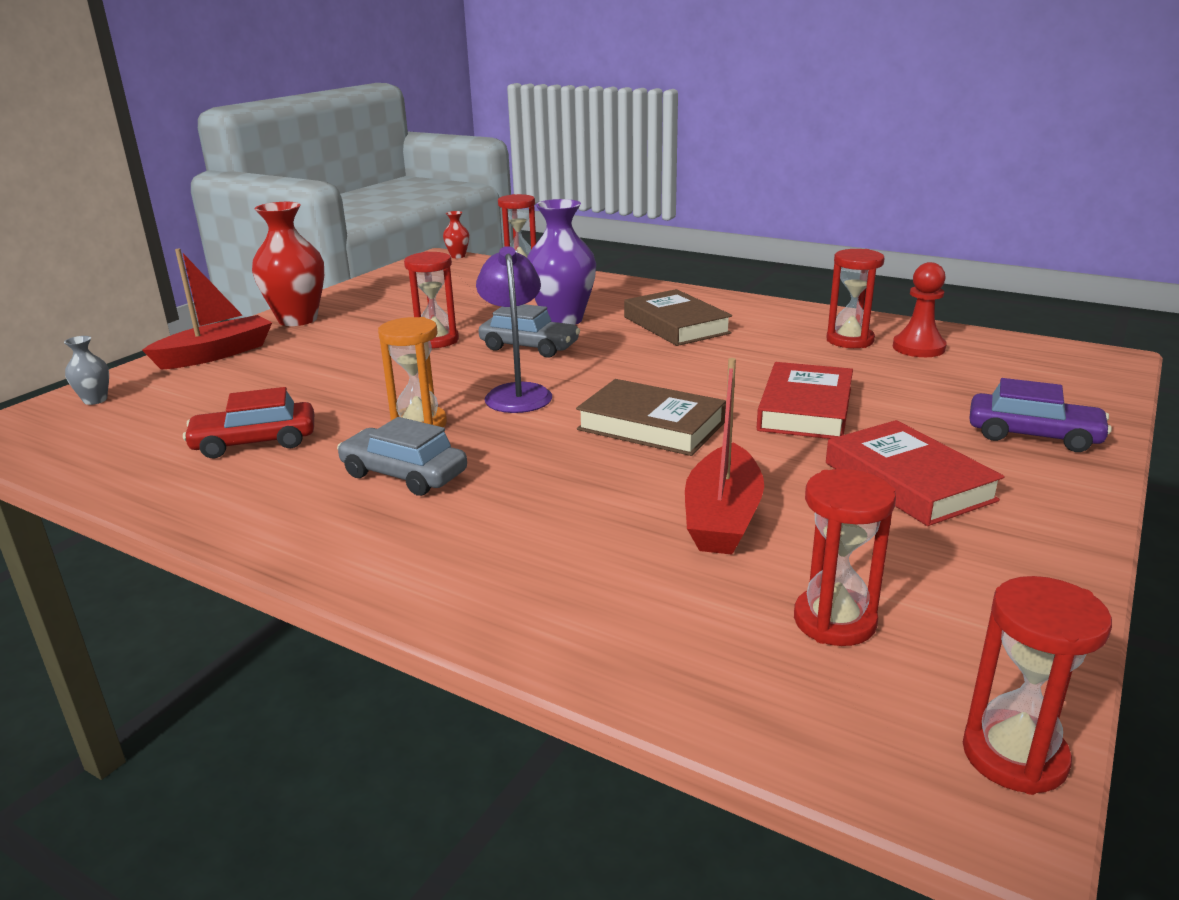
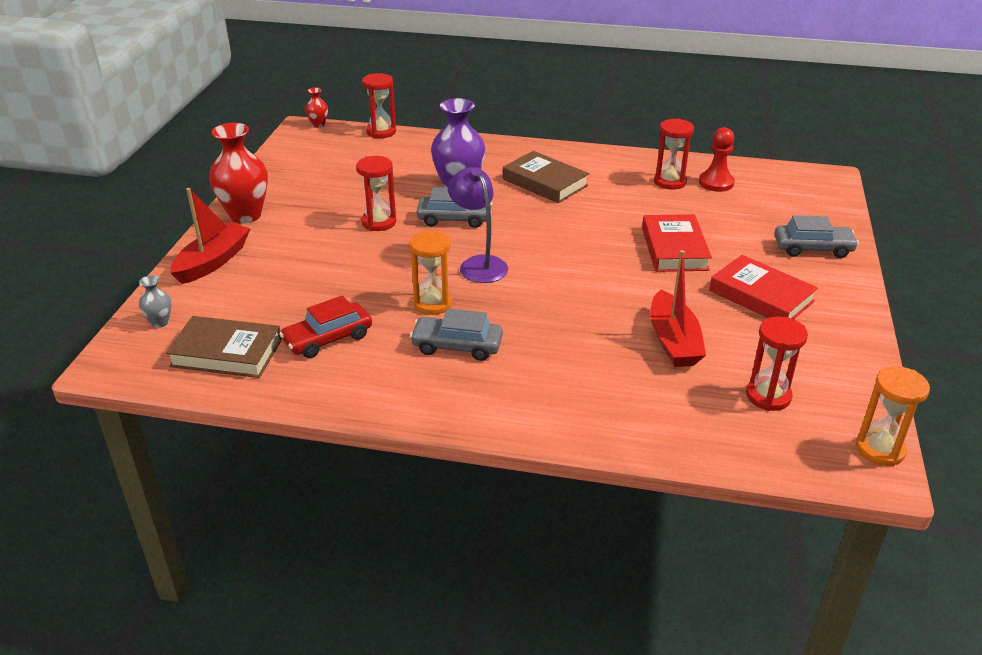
camera: 20 degrees left, 10 degrees up
brown book [576,379,726,456] -> brown book moved to [166,316,282,378]
red hourglass [963,576,1112,795] -> orange hourglass [856,366,930,466]
purple car [969,378,1112,452] -> grey car [774,215,859,258]

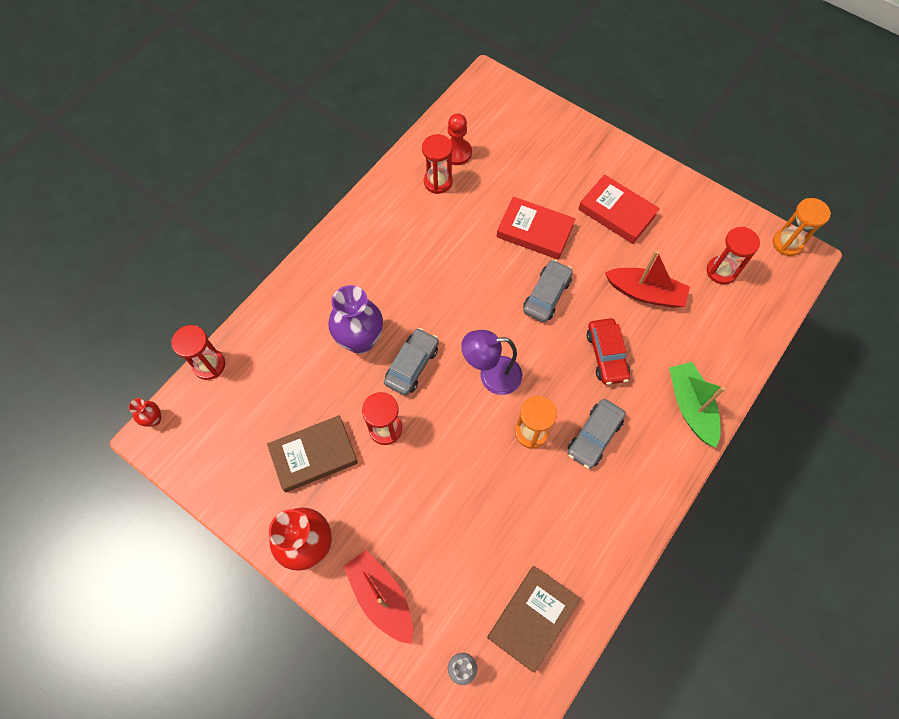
camera: 65 degrees left, 30 degrees up
red car [280,295,372,358] -> red car moved to [587,318,630,385]
brown book [503,151,589,203] -> brown book moved to [267,415,358,492]
red book [709,255,818,319] -> red book turned 60 degrees clockwise [578,174,660,244]
grey car [774,215,859,258] -> grey car moved to [523,260,573,322]
none -> green boat [669,362,725,448]

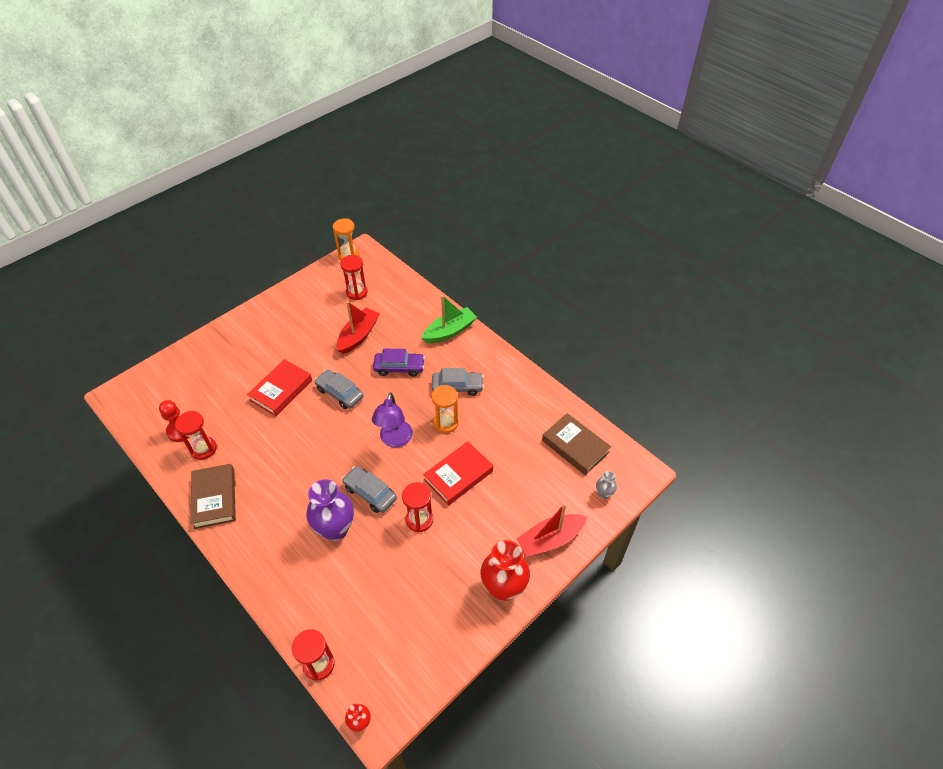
camera: 80 degrees left, 15 degrees down
brown book [267,415,358,492] -> brown book moved to [191,464,236,529]
grey car [567,399,626,469] -> grey car turned 45 degrees counterclockwise [432,368,484,396]
red book [578,174,660,244] -> red book moved to [423,441,493,506]
red car [587,318,630,385] -> purple car [373,349,425,377]
green boat [669,362,725,448] -> green boat turned 150 degrees clockwise [421,295,477,343]

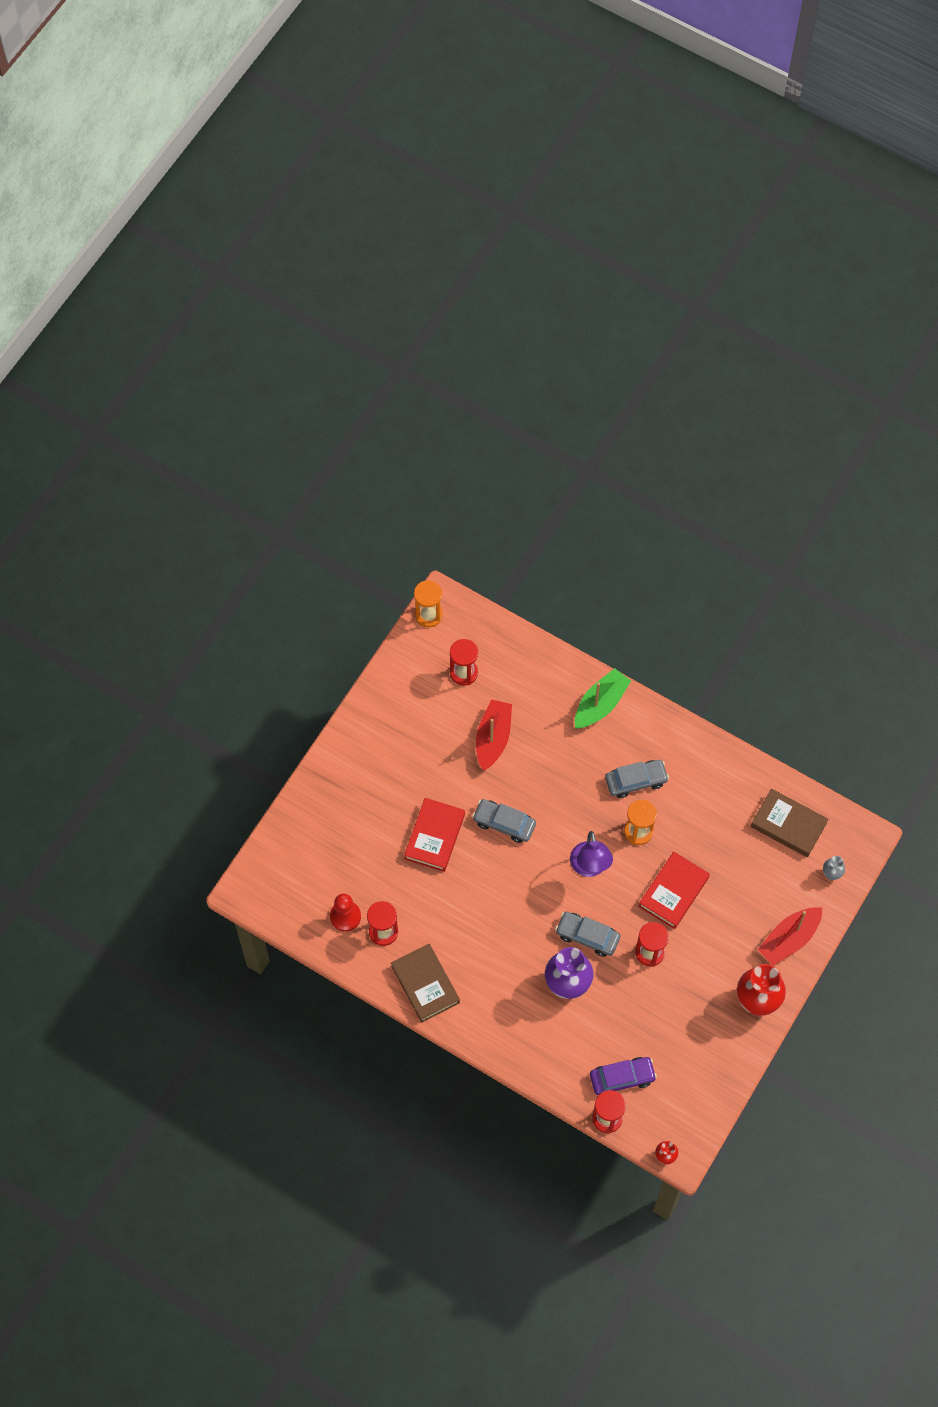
camera: 15 degrees left, 15 degrees up
purple car [373,349,425,377] -> purple car moved to [590,1057,657,1095]

